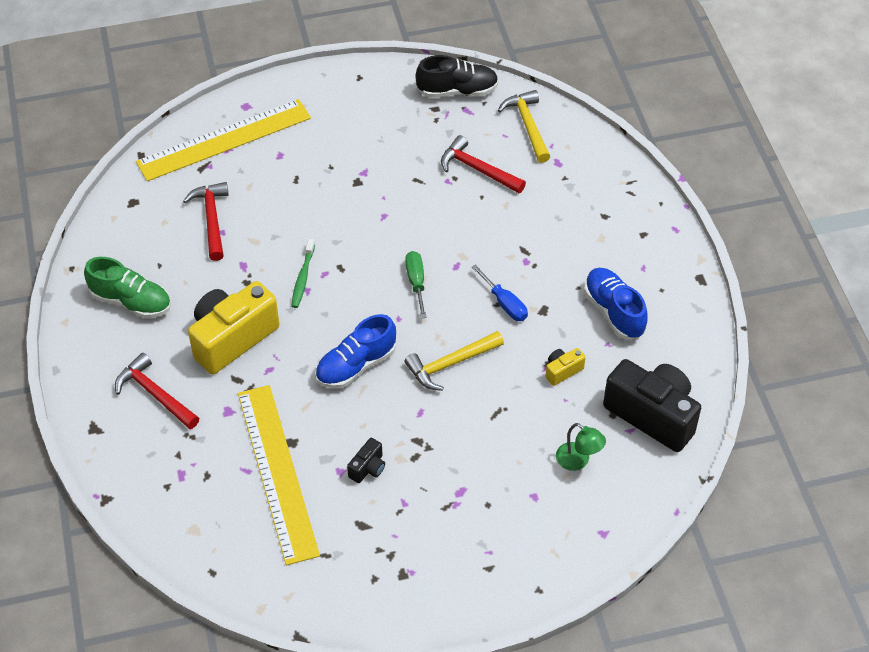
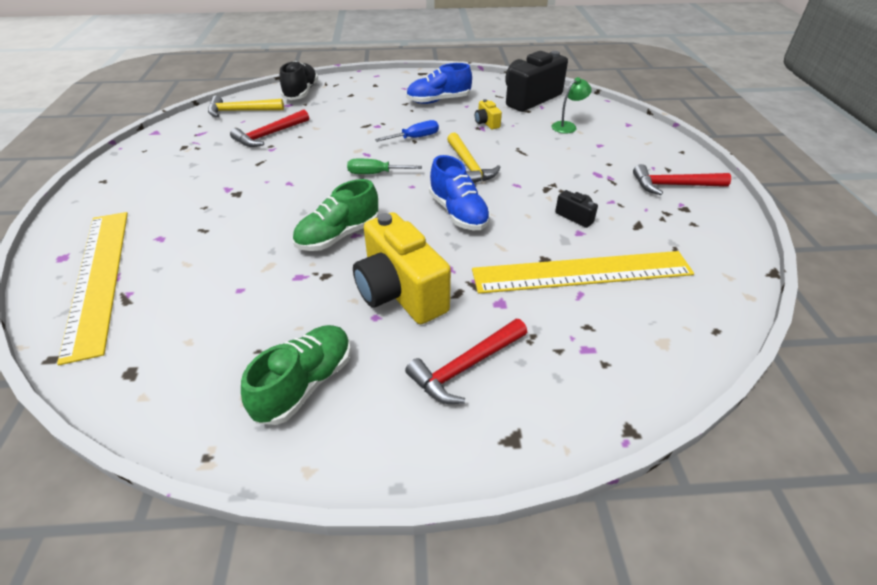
camera: 80 degrees left, 10 degrees down
red hammer [183,182,229,261] -> red hammer moved to [633,164,731,195]
green toothbrush [291,239,315,308] -> green shoe [292,179,378,251]
black shoe [416,55,499,98] -> black shoe moved to [280,61,318,100]

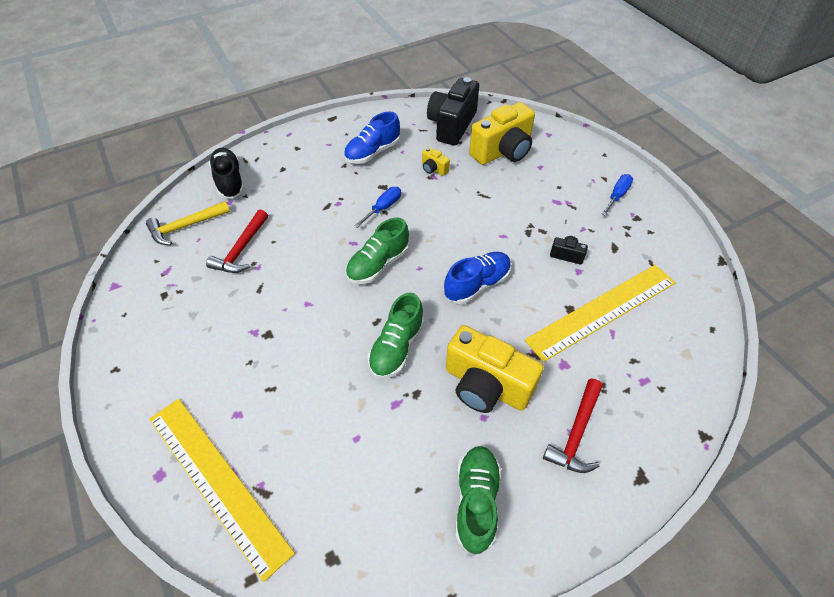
camera: 25 degrees left, 10 degrees up
green screwdriver [347,159,422,174] -> green shoe [346,217,409,284]
blue shoe [429,155,491,230] -> blue shoe turned 75 degrees counterclockwise [444,252,511,304]
yellow hammer [447,132,501,183] -> none
green lamp [551,77,592,134] -> yellow camera [469,102,535,165]
red hammer [633,164,731,195] -> blue screwdriver [602,174,633,216]

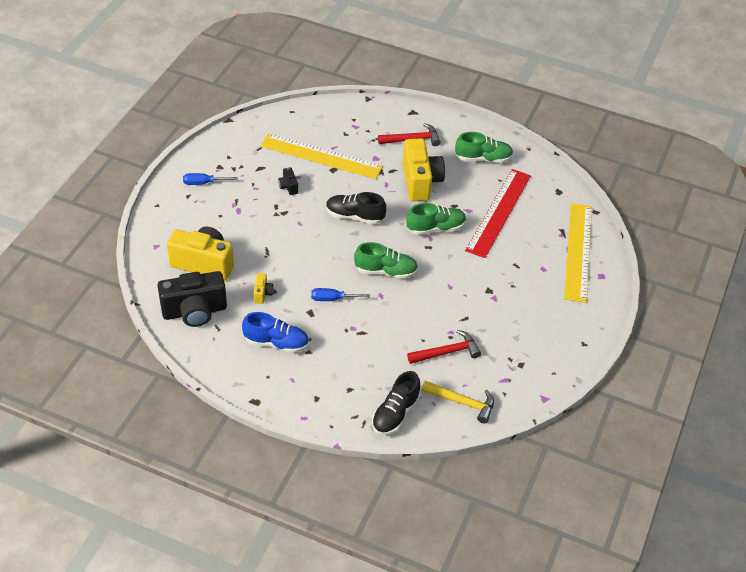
camera: 130 degrees left, 5 degrees down
blue shoe [444,252,511,304] -> black shoe [326,192,386,224]
green shoe [455,446,501,554] -> green shoe turned 150 degrees counterclockwise [455,132,513,163]
none -> red ruler [465,169,531,258]

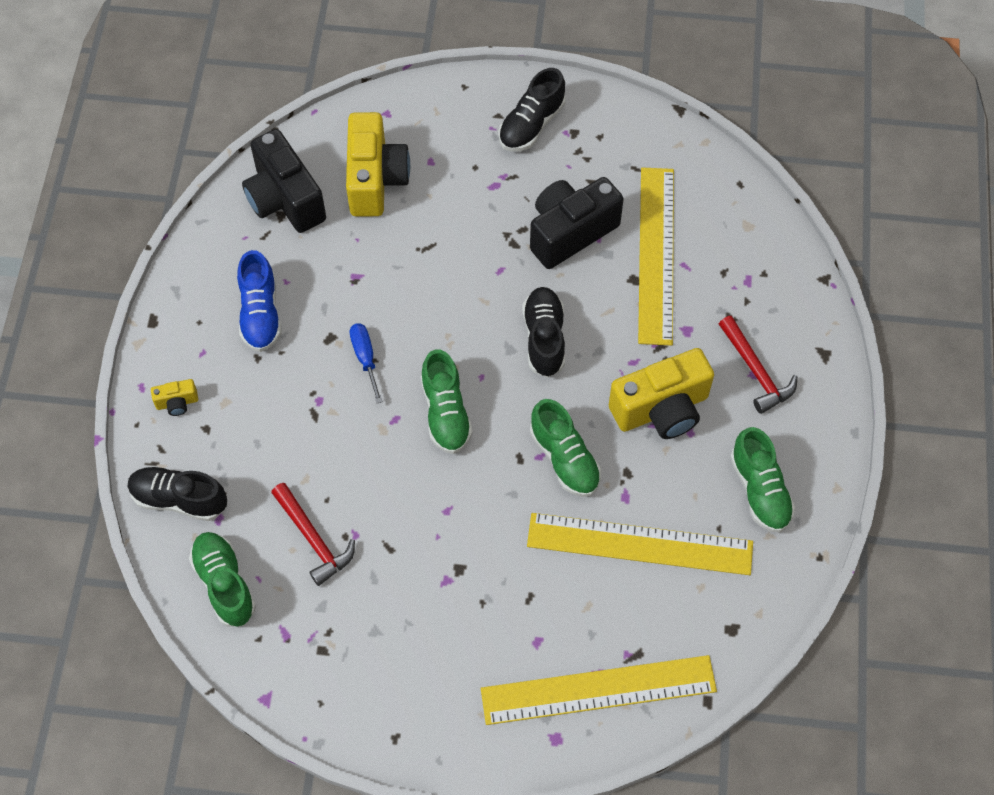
camera: 75 degrees right, 15 degrees up
blue screwdriver [183,173,238,185] -> black shoe [498,68,565,151]
yellow camera [253,273,274,304] -> yellow camera moved to [151,379,198,416]
black camera [278,167,298,195] -> black camera [530,177,624,269], size x2.30
yellow hammer [421,381,494,423] -> green shoe [189,532,256,626]
red ruler [465,169,531,258] -> yellow ruler [527,513,753,575]

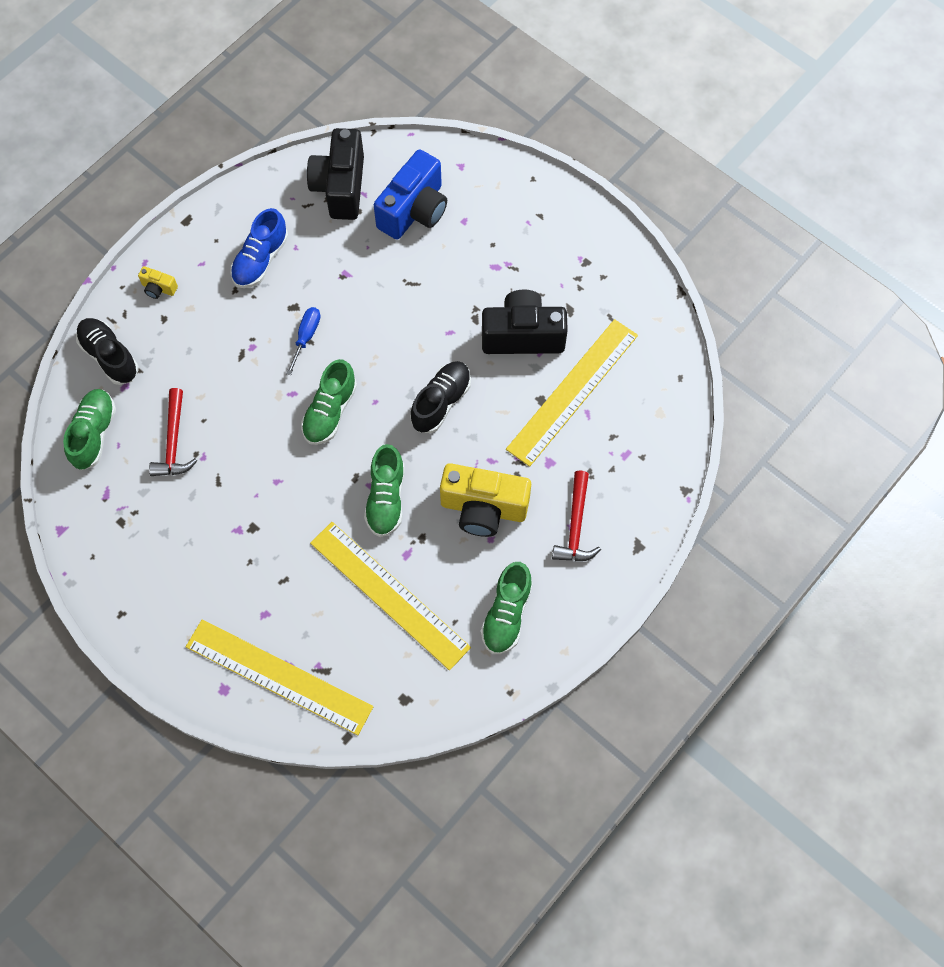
camera: 35 degrees right, 5 degrees up
yellow camera [346,112,410,217] -> blue camera [374,149,447,239]
black shoe [498,68,565,151] -> none

